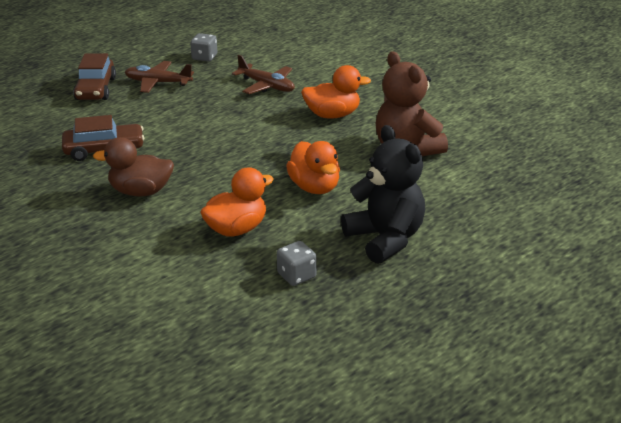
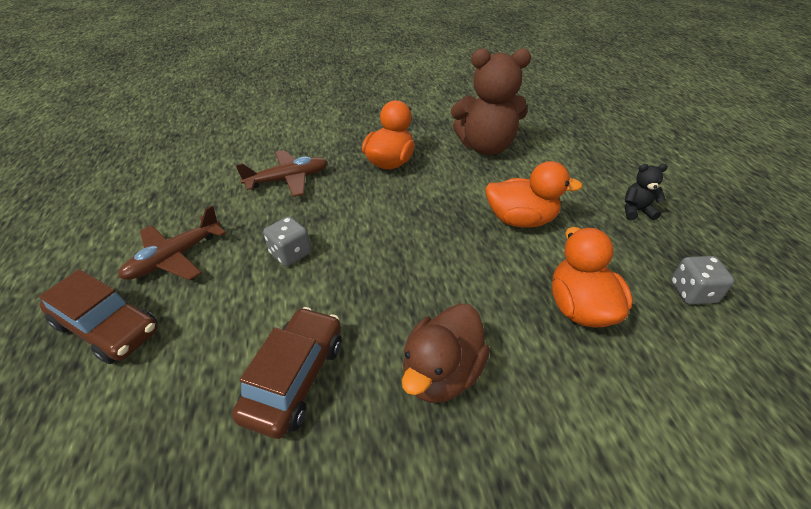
camera: 60 degrees left, 10 degrees up
grey dice [190,33,217,62] -> grey dice moved to [263,216,311,266]
black teddy bear [341,125,425,264] -> black teddy bear [625,164,668,220], size x0.44

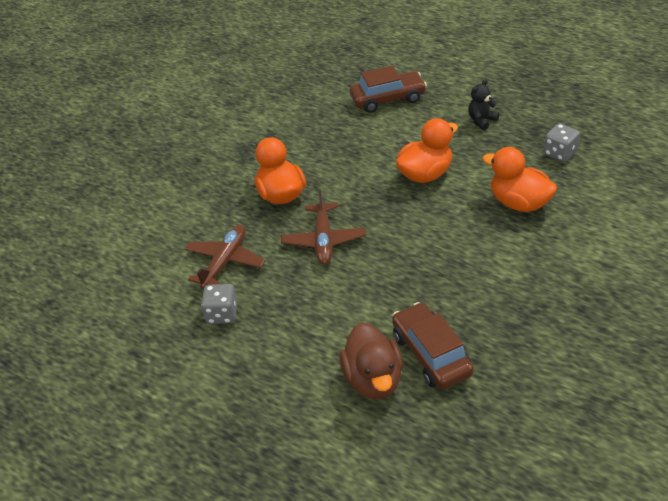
camera: 40 degrees left, 0 degrees up
brown car [39,269,158,364] -> brown car moved to [350,66,427,113]
brown plane [118,205,226,280] -> brown plane moved to [281,189,366,265]
grey dice [263,216,311,266] -> grey dice moved to [201,284,238,324]
brown duck [402,304,490,403] -> brown duck moved to [339,322,403,400]
brown teddy bear [451,48,531,155] -> none

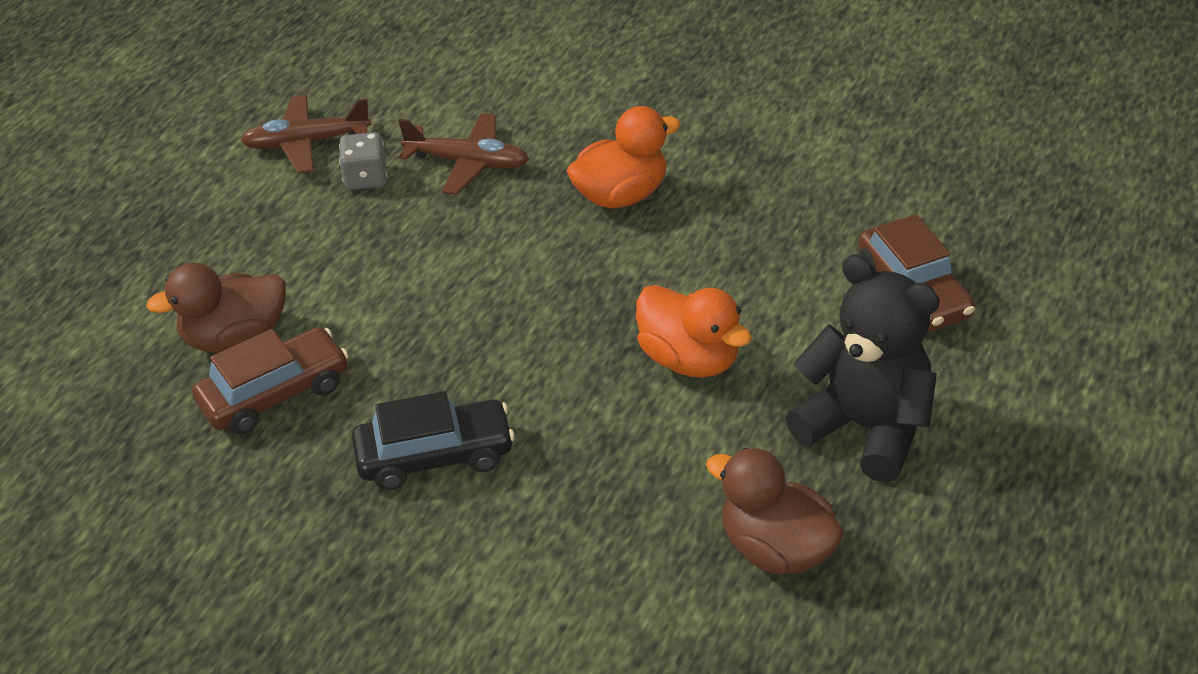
camera: 80 degrees right, 0 degrees up
brown plane [281,189,366,265] -> brown plane moved to [241,95,372,174]
black teddy bear [468,79,499,130] -> black teddy bear [786,255,940,483], size x2.26
orange duck [482,147,557,212] -> none
grey dice [544,124,580,162] -> brown duck [706,448,844,575]
none -> black car [351,391,515,490]

